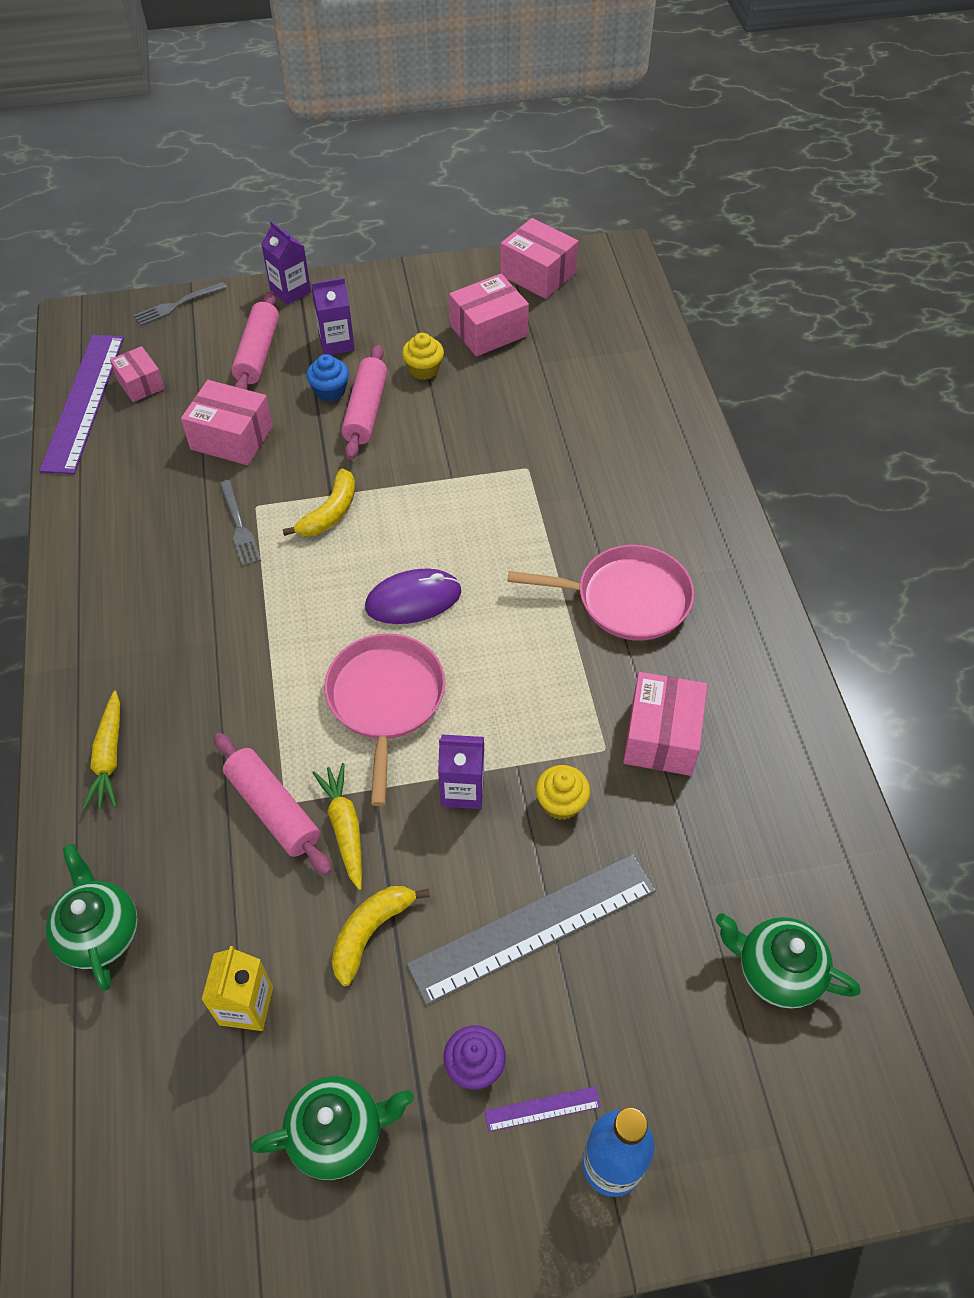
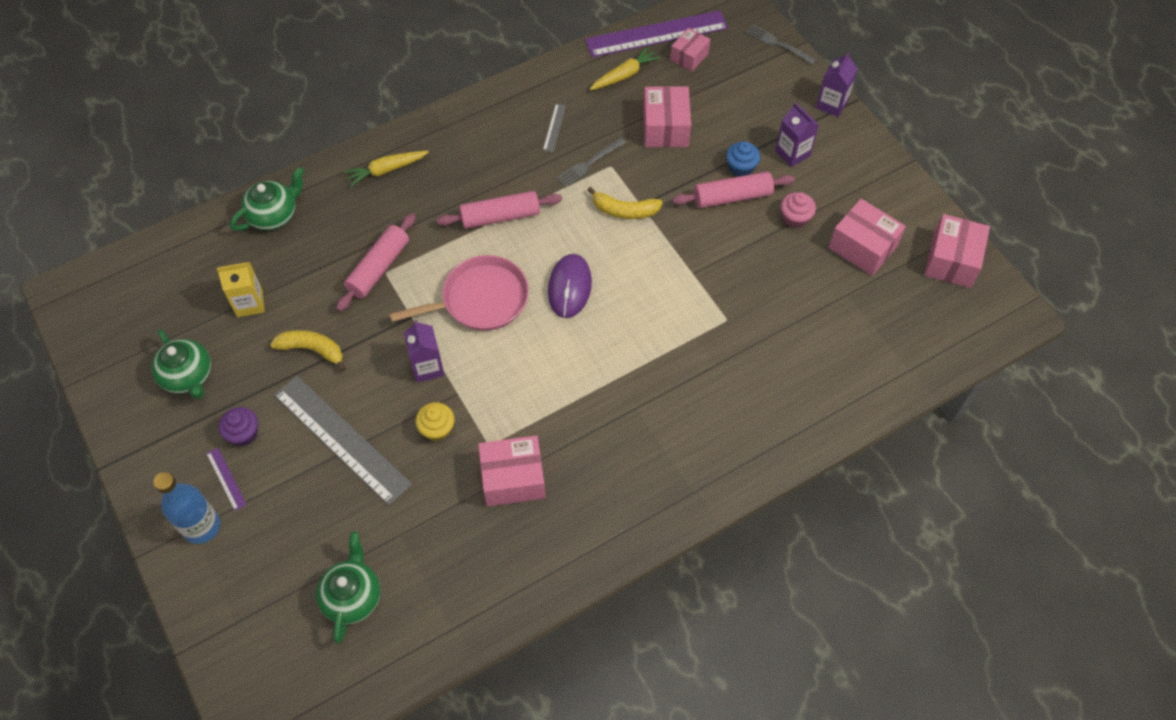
camera: 70 degrees right, 5 degrees up
pink rolling pin [231,291,279,390] -> pink rolling pin moved to [437,191,562,229]
yellow carrot [312,763,362,890] -> yellow carrot moved to [590,46,661,90]
purple mouse [365,568,461,624] -> purple mouse turned 45 degrees clockwise [548,254,592,318]
yellow cupcake [402,333,444,380] -> pink cupcake [781,192,816,228]
pink pan [508,545,694,641] -> none
none -> grey ruler [543,104,566,152]

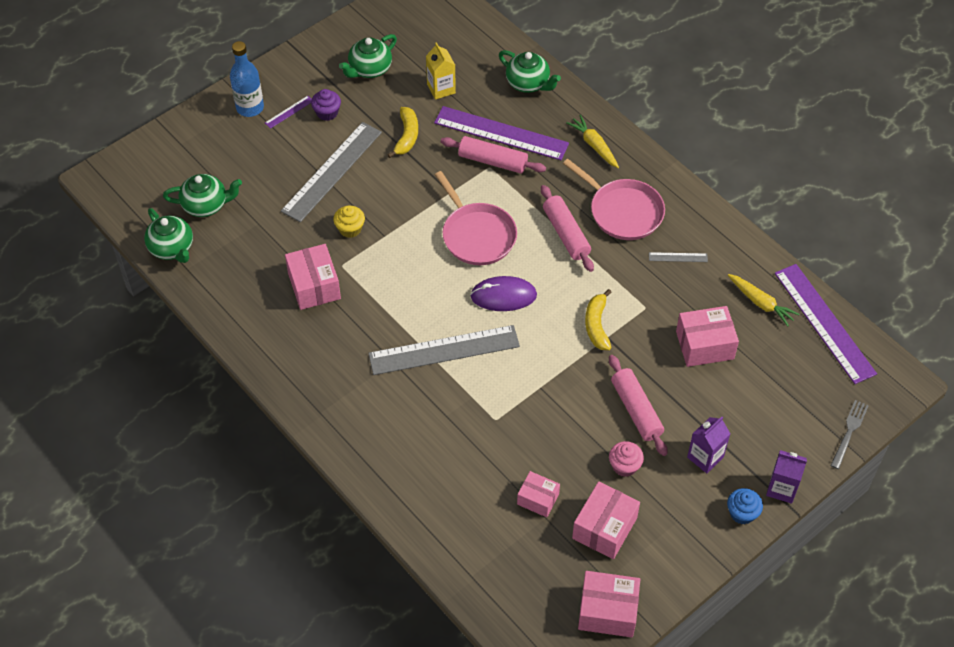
camera: 80 degrees right, 5 degrees down
purple carton [404,320,444,383] -> none
grey fork [556,137,626,188] -> none
pink box [670,28,710,72] -> pink box moved to [517,471,560,517]
blue cupcake [726,141,760,177] -> blue cupcake moved to [727,488,763,524]
none -> green teapot [144,208,193,263]
none -> grey ruler [368,325,520,375]
none -> purple ruler [434,106,569,160]
none -> pink pan [563,159,665,240]

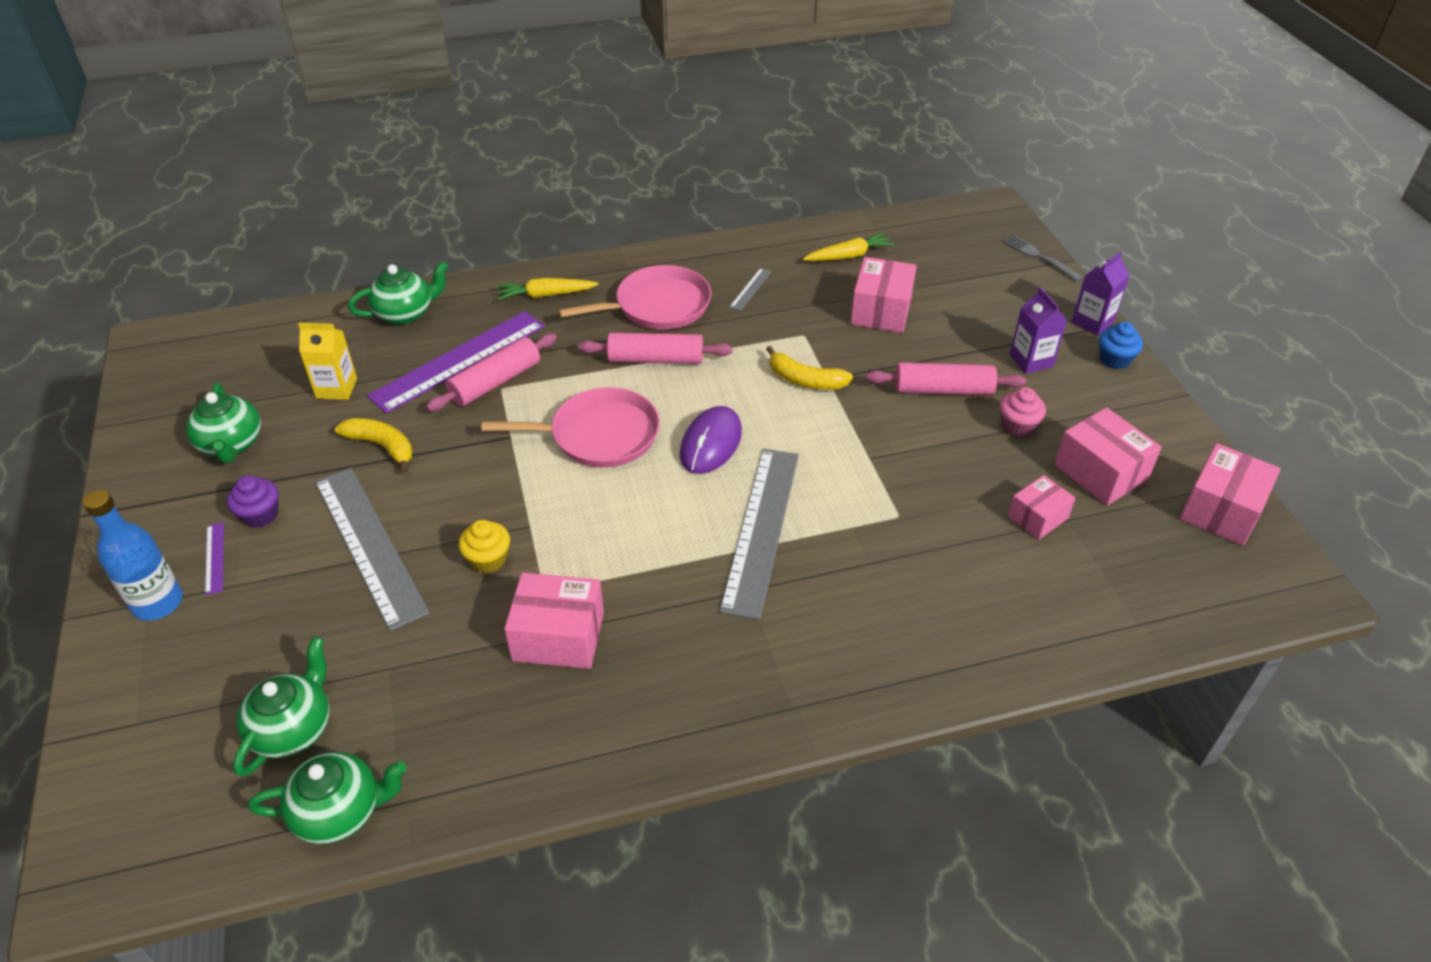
camera: 65 degrees left, 10 degrees down
purple ruler [775,264,877,384] -> none

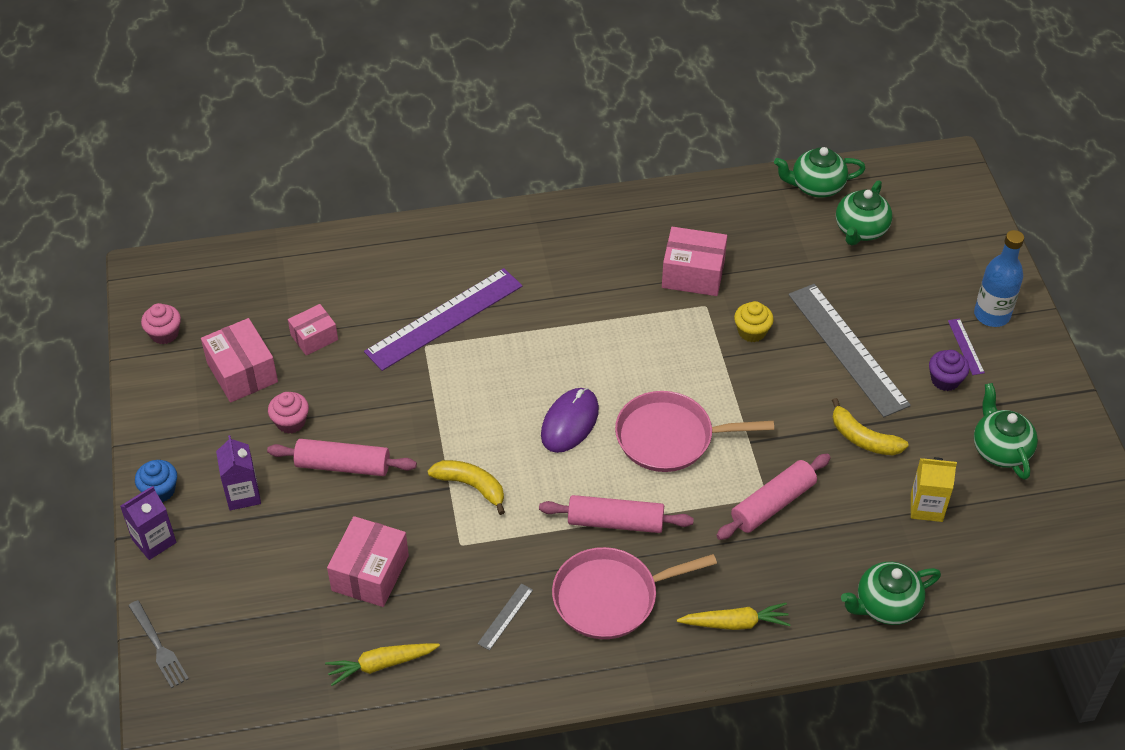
camera: 175 degrees left, 5 degrees up
purple ruler [367,311,545,414] -> purple ruler moved to [364,268,522,371]
grey ruler [719,449,799,620] -> none
pink box [1180,443,1281,546] -> pink cupcake [141,303,181,344]

